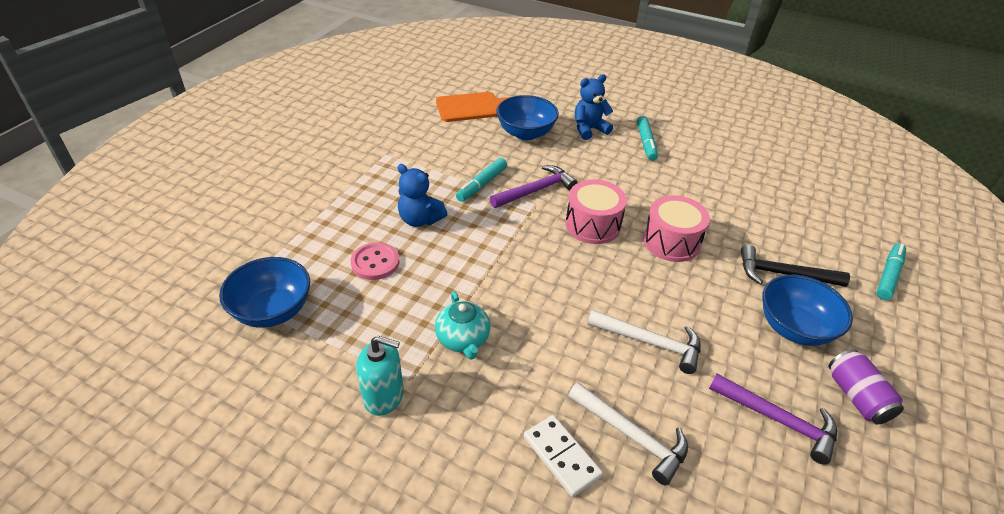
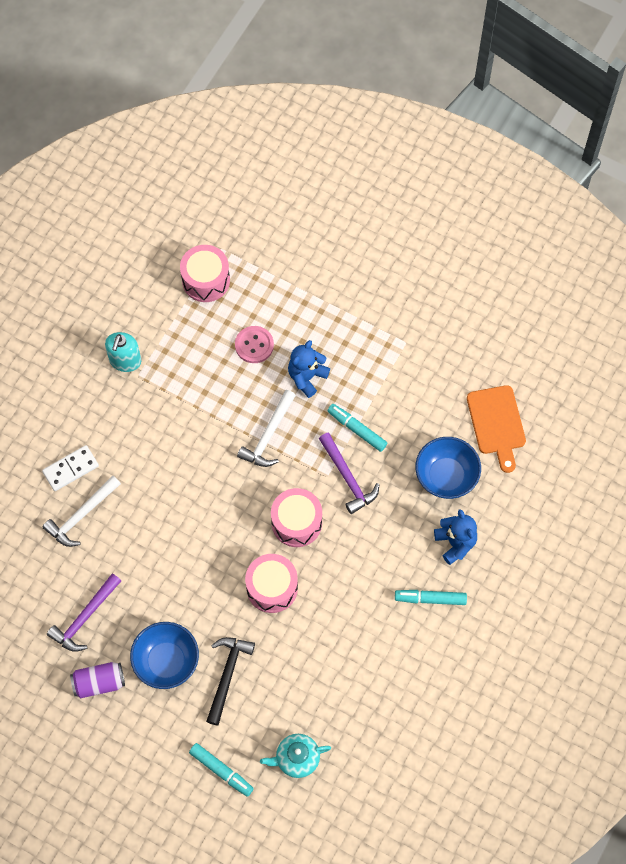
camera: 95 degrees right, 25 degrees up
blue bowl [219,257,310,328] -> pink drum [180,245,230,302]
turquoise teapot [435,291,490,359] -> turquoise teapot moved to [260,734,331,778]
white hammer [587,310,701,374] -> white hammer moved to [237,390,296,467]

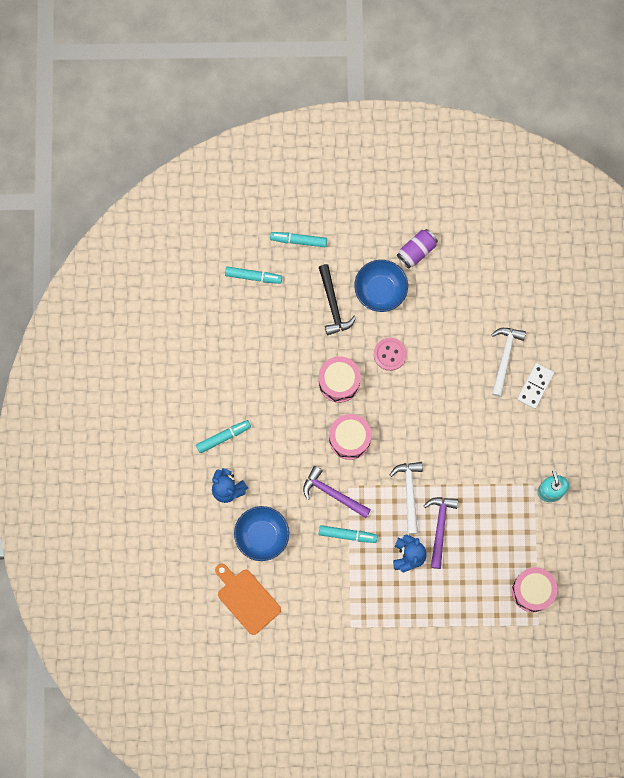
camera: 150 degrees right, 10 degrees up
purple hammer [47,573,121,652] -> purple hammer moved to [424,497,458,569]
pink button [235,326,274,363] -> pink button moved to [374,338,407,371]
turquoise teapot [260,734,331,778] -> turquoise marker [225,267,282,284]

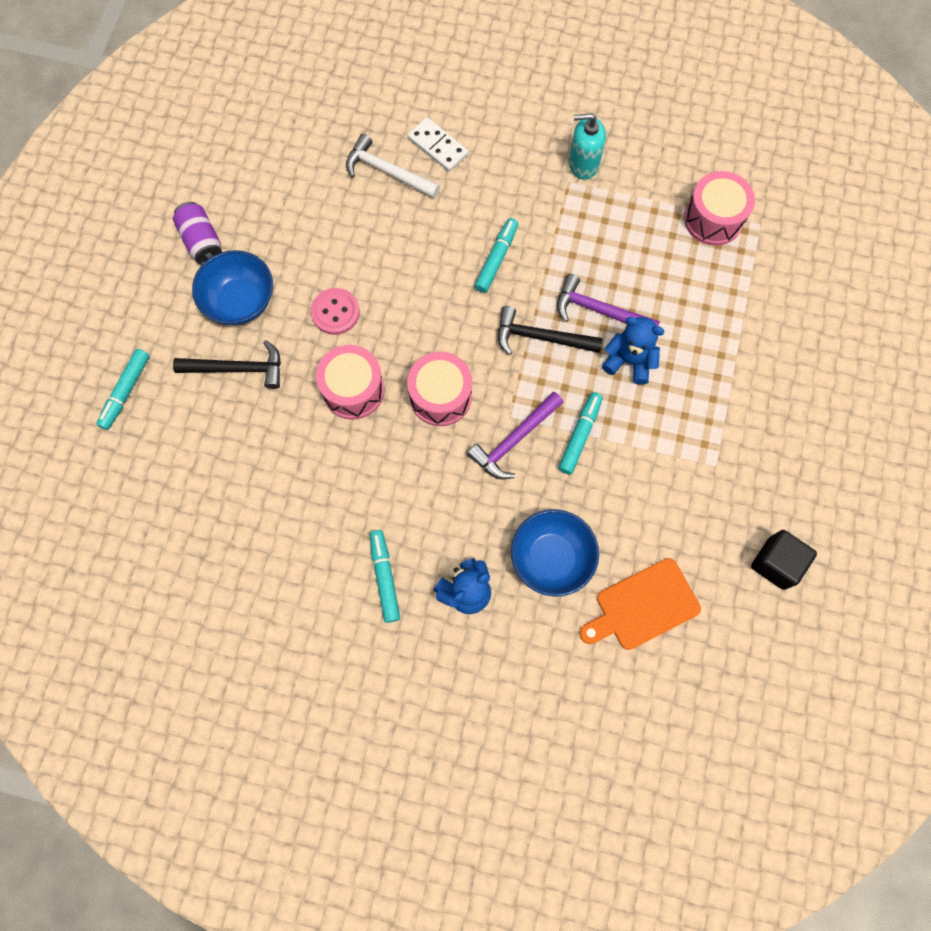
camera: 75 degrees left, 5 degrees down
turquoise marker [225,267,282,284] -> turquoise marker moved to [474,218,518,293]
white hammer [390,462,423,534] -> black hammer [498,306,603,355]
none -> black cube [751,530,817,590]

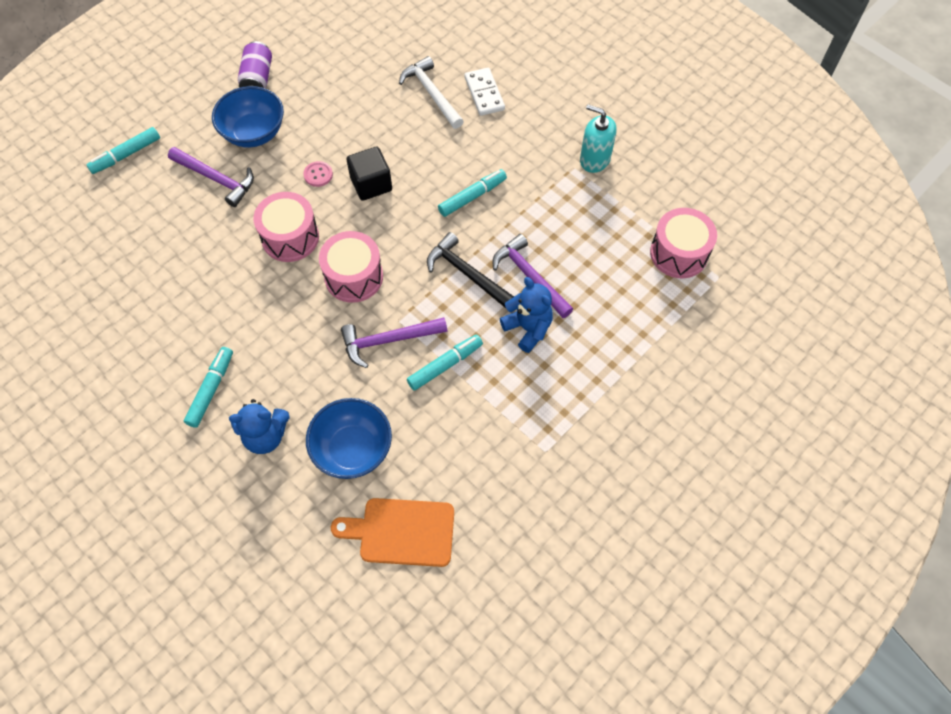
camera: 30 degrees right, 10 degrees down
black hammer [173,340,281,389] -> purple hammer [168,147,254,207]
pink button [311,288,360,335] -> pink button [303,161,333,187], size x0.66
black cube [751,530,817,590] -> black cube moved to [347,147,392,201]

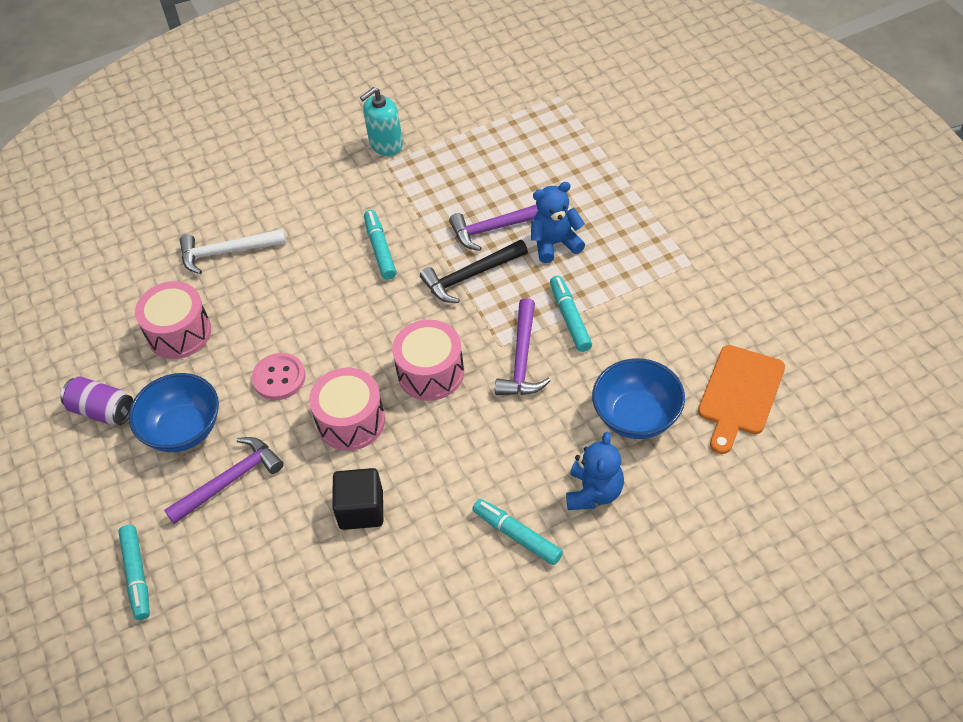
camera: 65 degrees left, 10 degrees down
pink button [303,161,333,187] -> pink button [252,353,306,400], size x1.52
black cube [347,147,392,201] -> black cube moved to [332,468,383,530]
white domino [465,68,505,116] -> none
pink drum [650,208,717,278] -> pink drum moved to [135,281,211,359]

